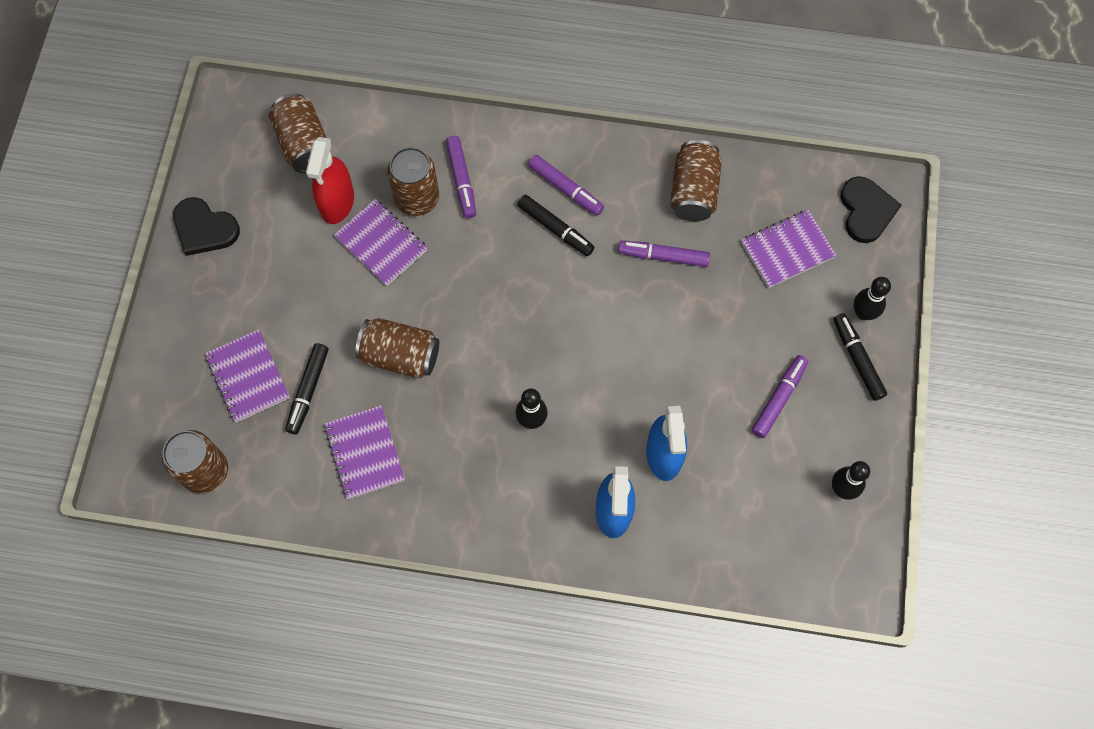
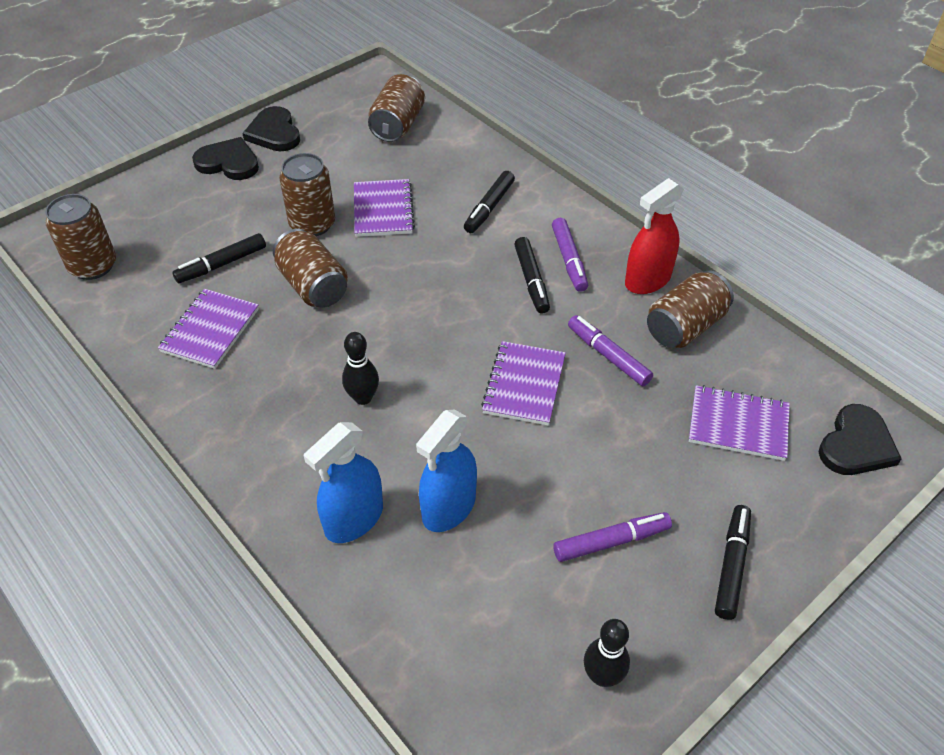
camera: 40 degrees right, 20 degrees down
purple notebook [205,329,290,423] -> purple notebook moved to [481,341,566,426]
red spray bottle [306,137,354,224] -> red spray bottle moved to [625,178,684,294]
brown can [387,147,439,216] -> brown can moved to [279,153,335,236]
purple marker [446,136,476,219] -> black marker [464,171,515,233]
black bowling pin [853,277,891,320] -> none
none -> black heart [192,137,259,180]

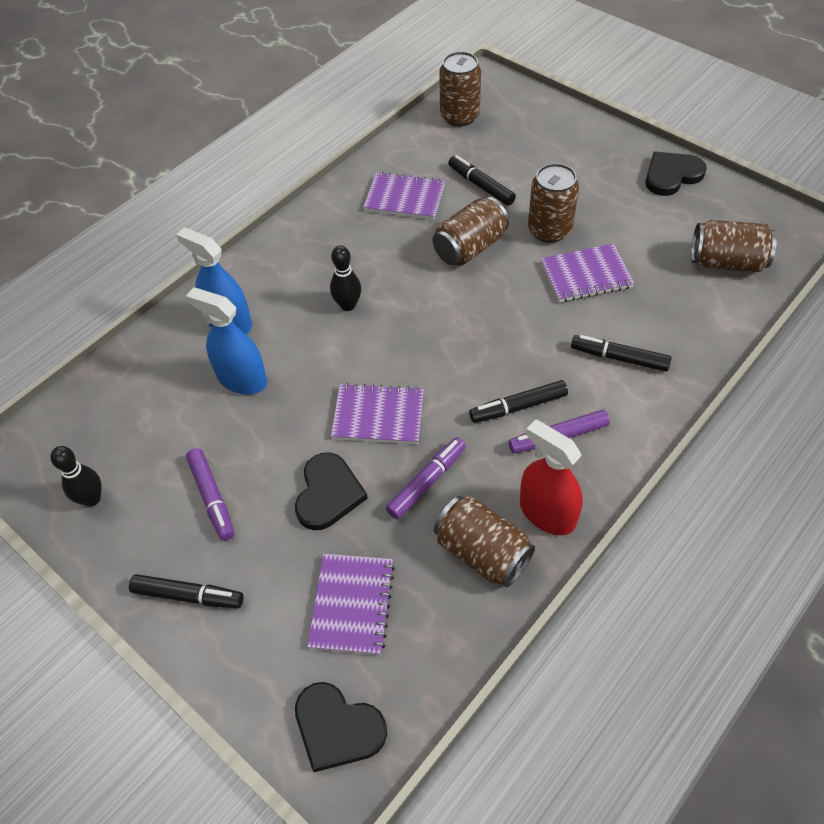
camera: 85 degrees right, 5 degrees up
black heart [192,137,259,180] -> black heart moved to [295,452,368,530]

